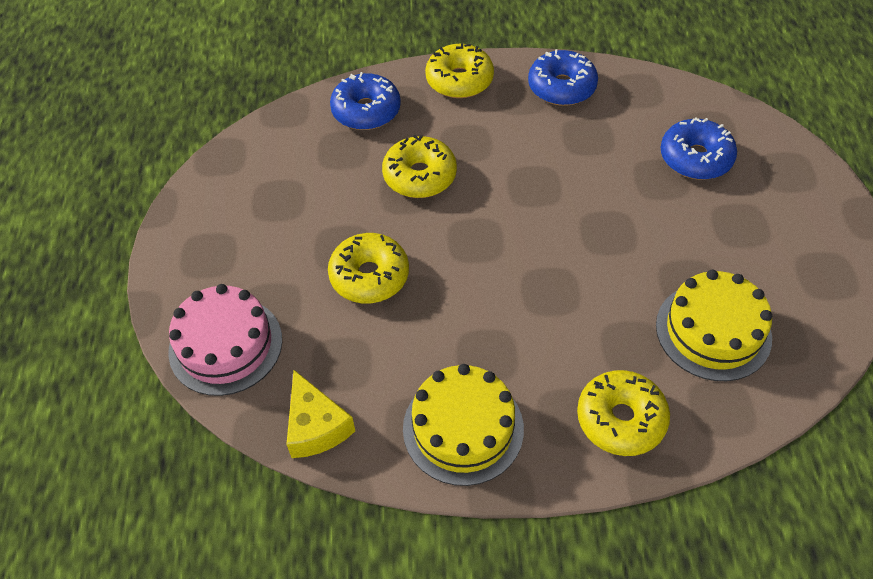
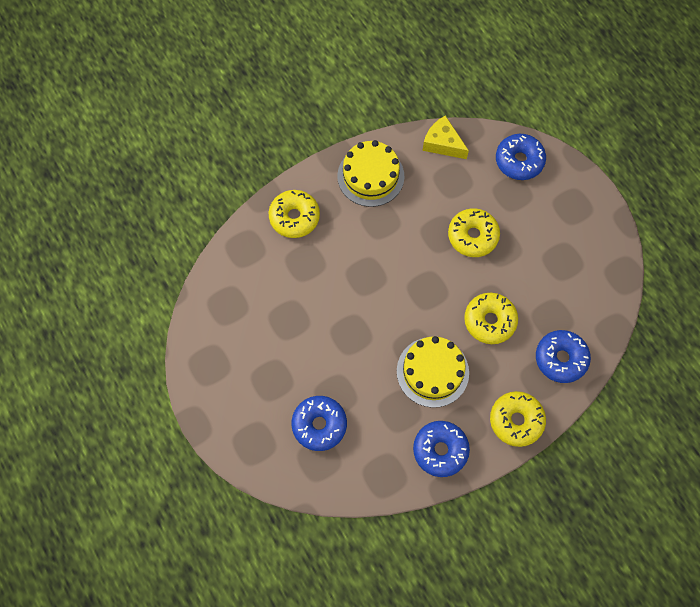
camera: 150 degrees right, 15 degrees up
pink cake [168,284,282,396] -> blue donut [496,134,546,180]
yellow cake [656,270,772,381] -> yellow cake moved to [397,336,469,408]

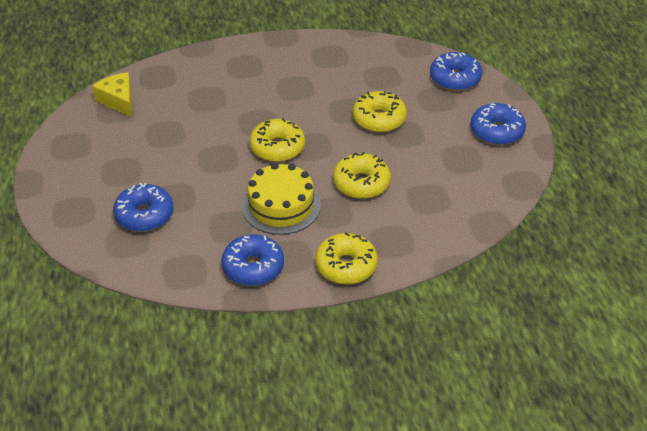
camera: 20 degrees right, 25 degrees down
yellow donut [269,190,320,238] -> yellow donut moved to [249,118,305,162]
yellow cake [337,140,404,207] -> none
yellow cheese [422,115,469,159] -> yellow cheese moved to [92,72,132,117]
blue donut [536,330,591,383] -> blue donut moved to [470,103,526,145]

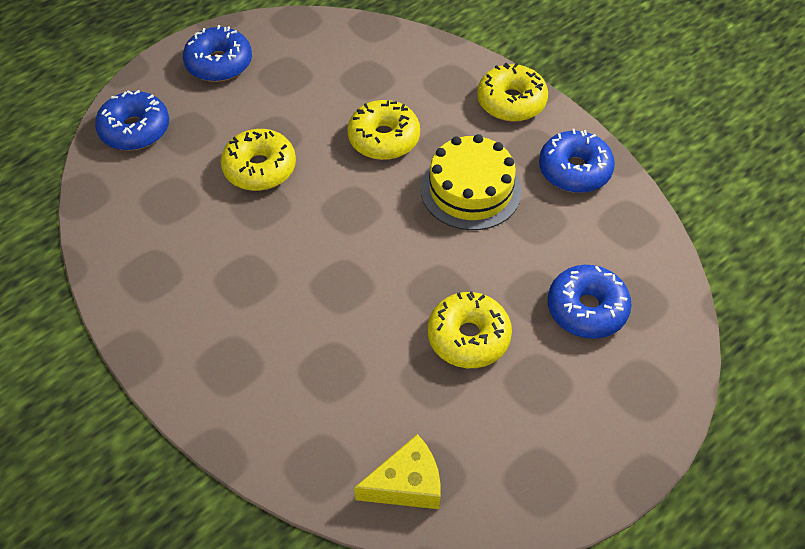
camera: 120 degrees left, 10 degrees up
yellow cheese [92,72,132,117] -> yellow cheese turned 135 degrees counterclockwise [354,434,440,509]
yellow donut [249,118,305,162] -> yellow donut moved to [428,291,512,368]

